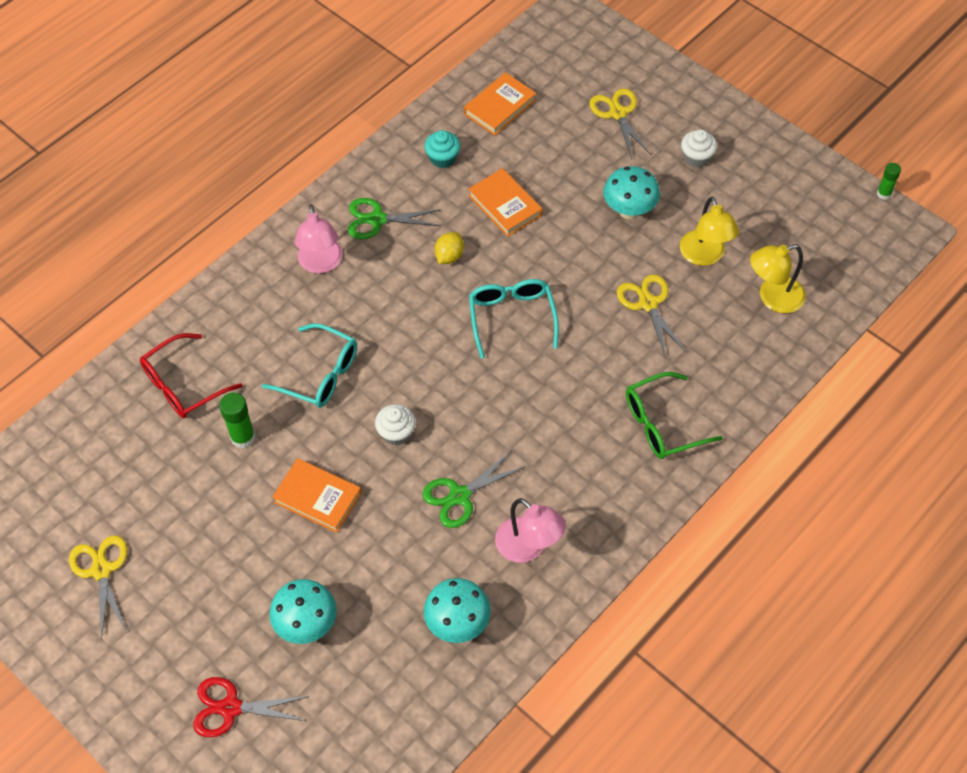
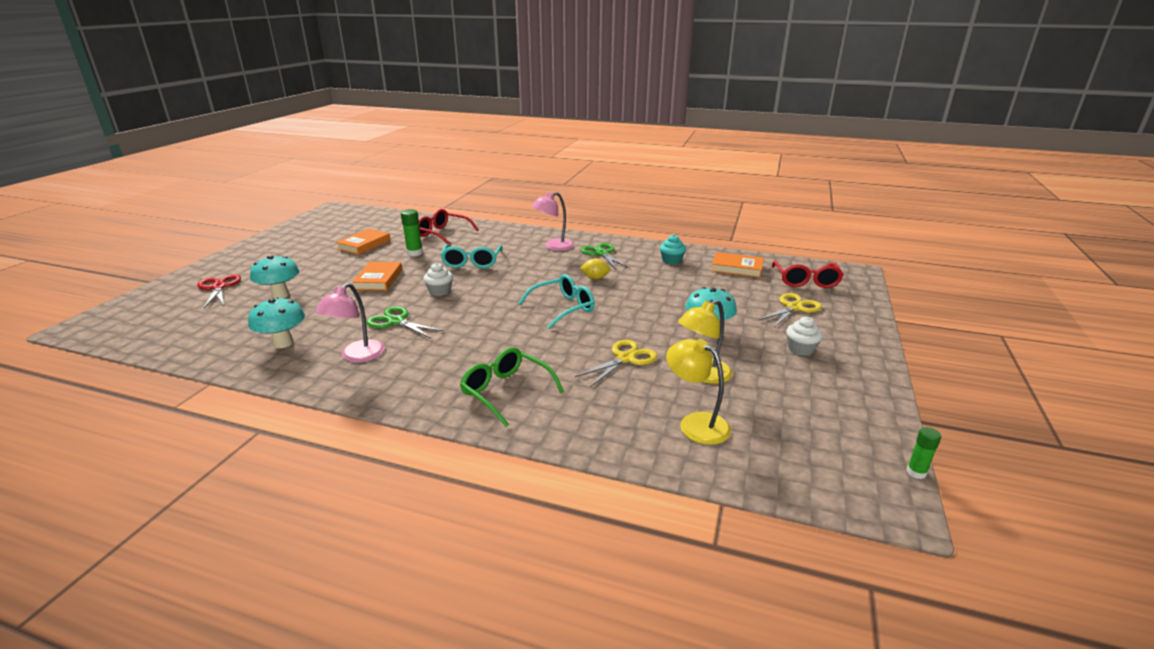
camera: 65 degrees right, 30 degrees down
yellow scissors [69,535,128,640] -> none
orange book [468,168,542,237] -> orange book moved to [336,228,390,255]
none -> red glasses [772,261,844,288]

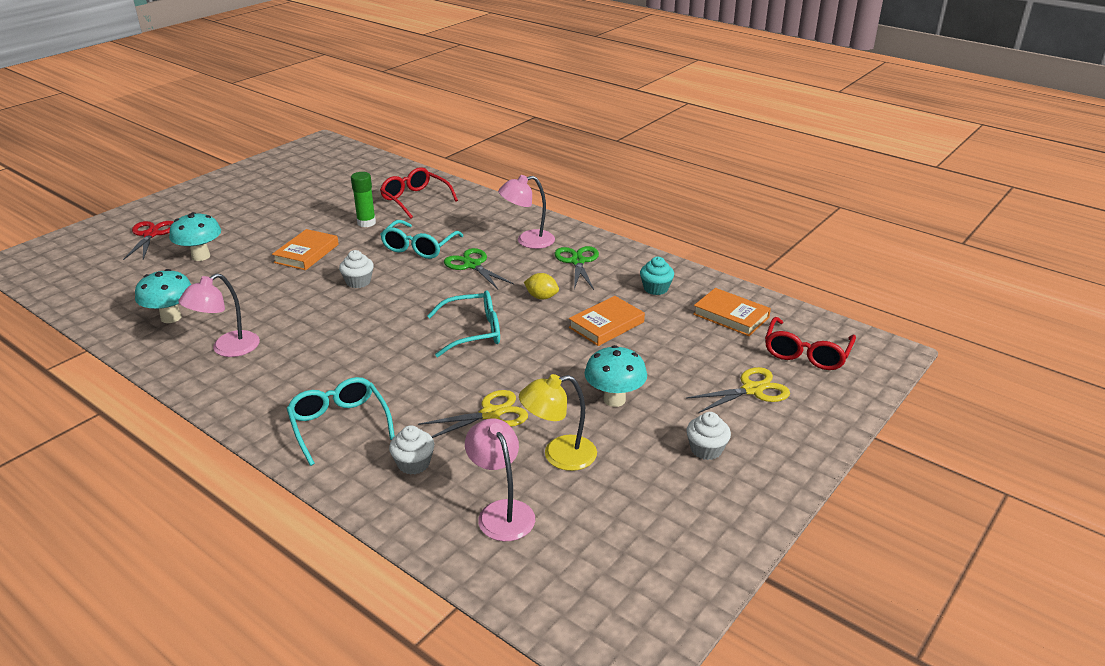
camera: 20 degrees right, 5 degrees up
orange book [336,228,390,255] -> orange book moved to [569,296,645,346]
green scissors [366,306,444,338] -> green scissors moved to [444,248,514,289]
green glasses [460,347,564,427] -> turquoise glasses [287,377,395,466]
yellow lamp [666,339,731,445] -> pink lamp [465,418,535,541]
green glue stick [906,427,941,479] -> none
none -> white cupcake [389,425,434,475]

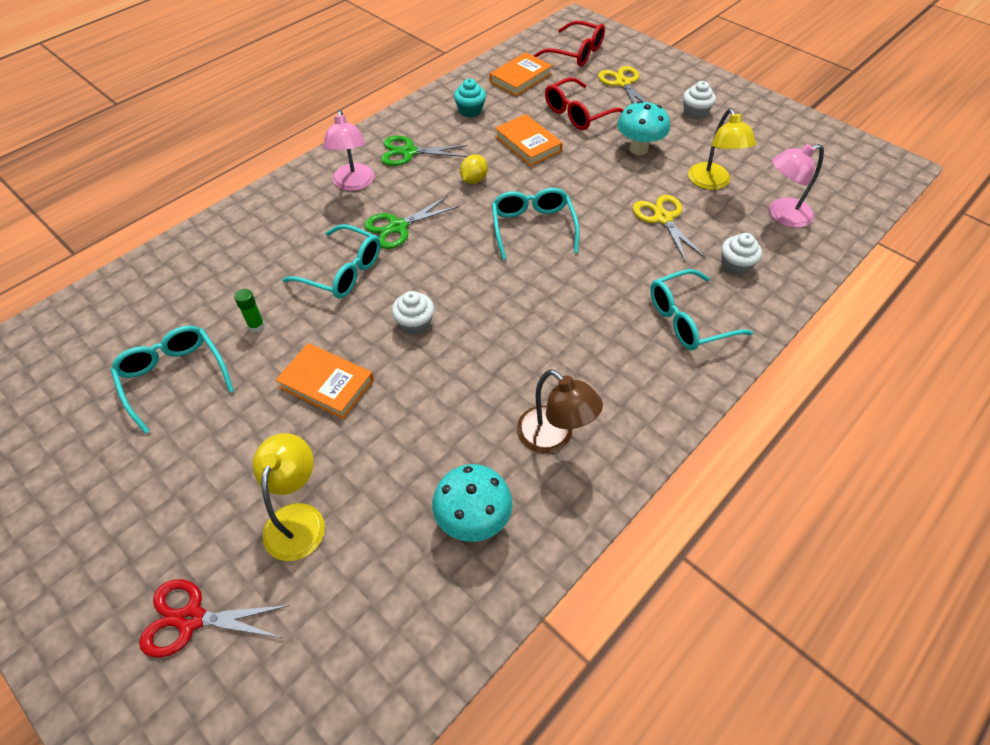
camera: 85 degrees left, 20 degrees up
turquoise mushroom [169,212,221,261] -> yellow lamp [252,433,325,561]
pink lamp [178,273,260,357] -> brown lamp [517,369,603,454]
green glue stick [351,172,376,227] -> green glue stick [234,289,265,332], size x0.65
red glasses [380,167,458,219] -> red glasses moved to [545,77,623,130]
none -> turquoise glasses [111,326,234,434]

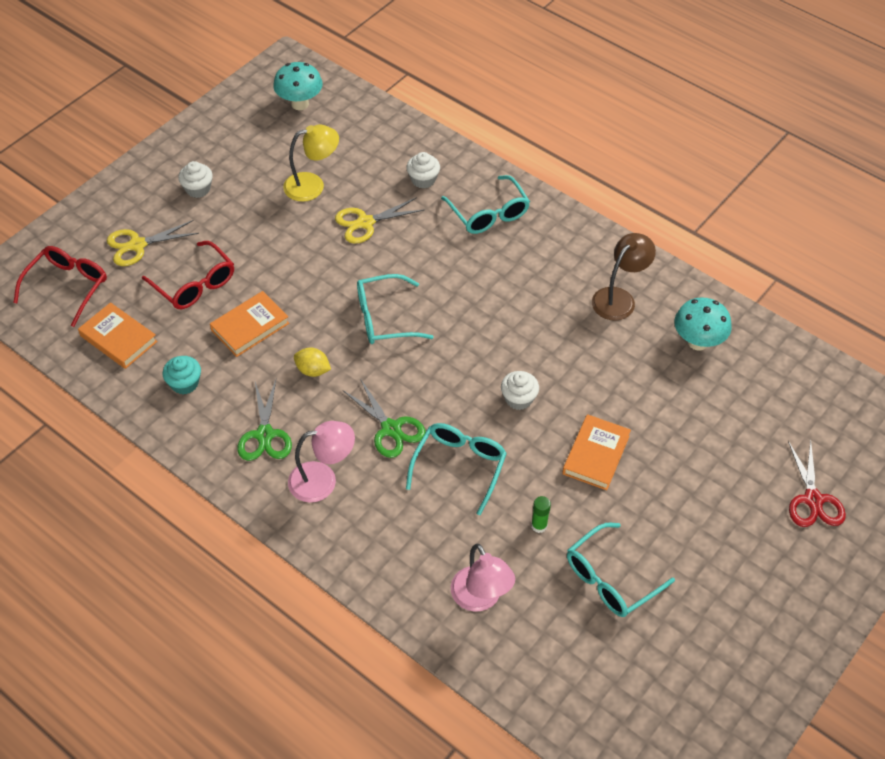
camera: 95 degrees left, 0 degrees up
yellow lamp [252,433,325,561] -> none
turquoise mushroom [617,101,670,155] -> turquoise mushroom moved to [273,62,323,110]
pink lamp [769,144,824,228] -> pink lamp moved to [451,544,515,612]

